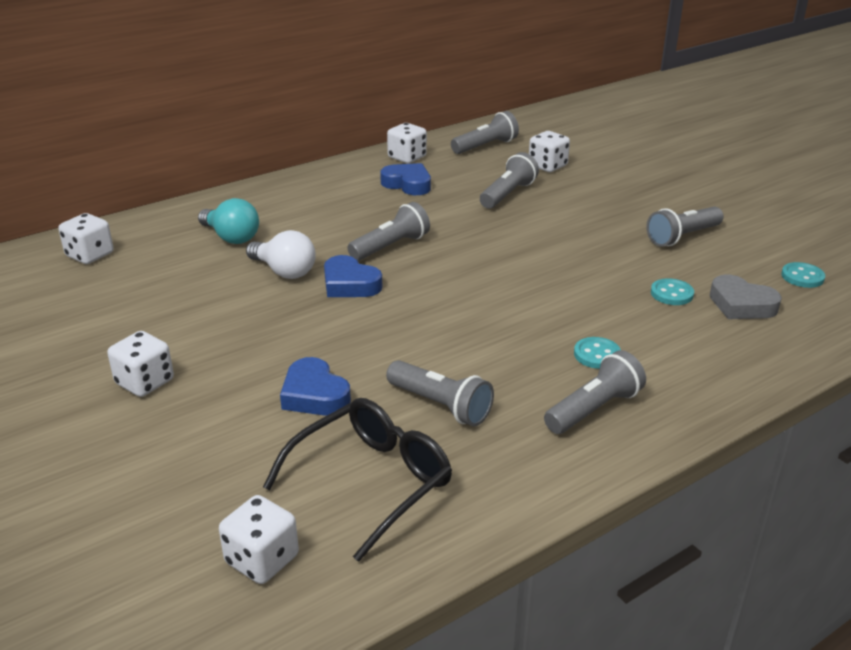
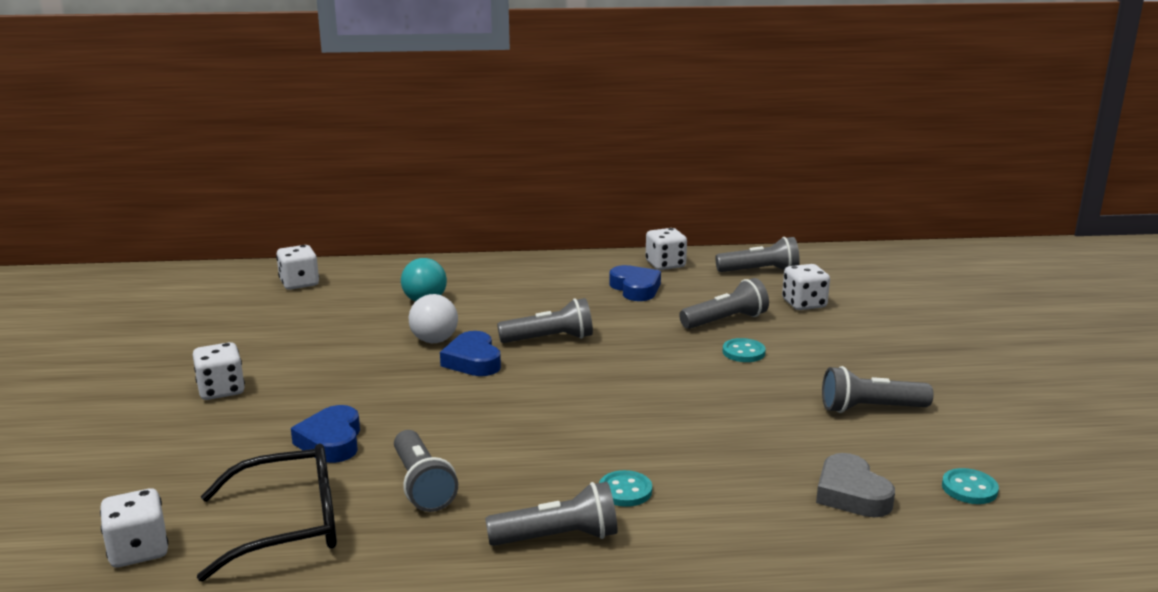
camera: 30 degrees right, 10 degrees down
turquoise button [651,278,694,305] -> turquoise button moved to [723,338,766,362]

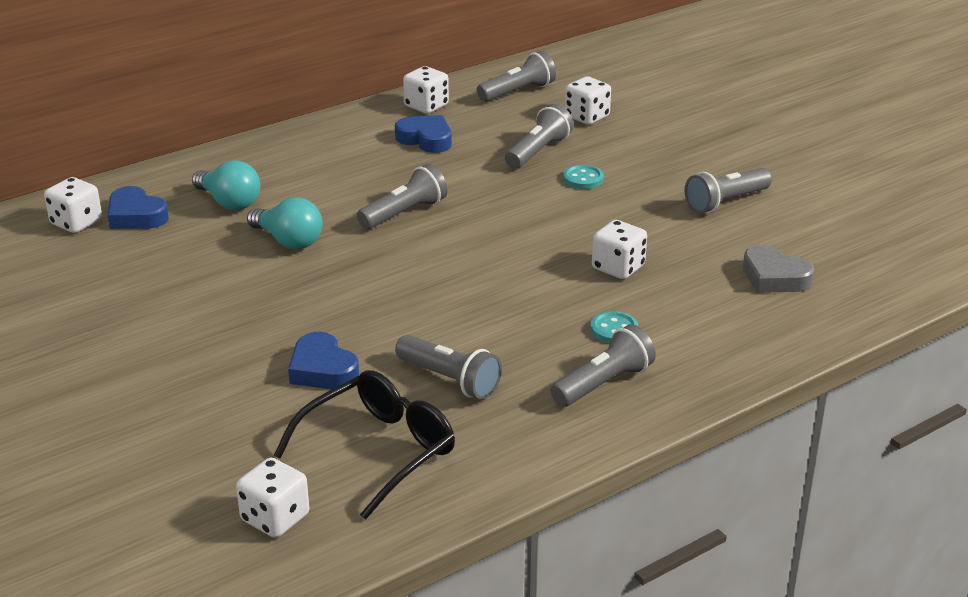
camera: 30 degrees left, 10 degrees up
white dice [193,342,245,400] -> white dice moved to [592,220,647,279]
white light bulb [409,294,458,343] -> turquoise light bulb [247,197,323,249]
blue heart [440,331,501,376] -> blue heart moved to [108,186,169,229]
turquoise button [942,468,999,504] -> none

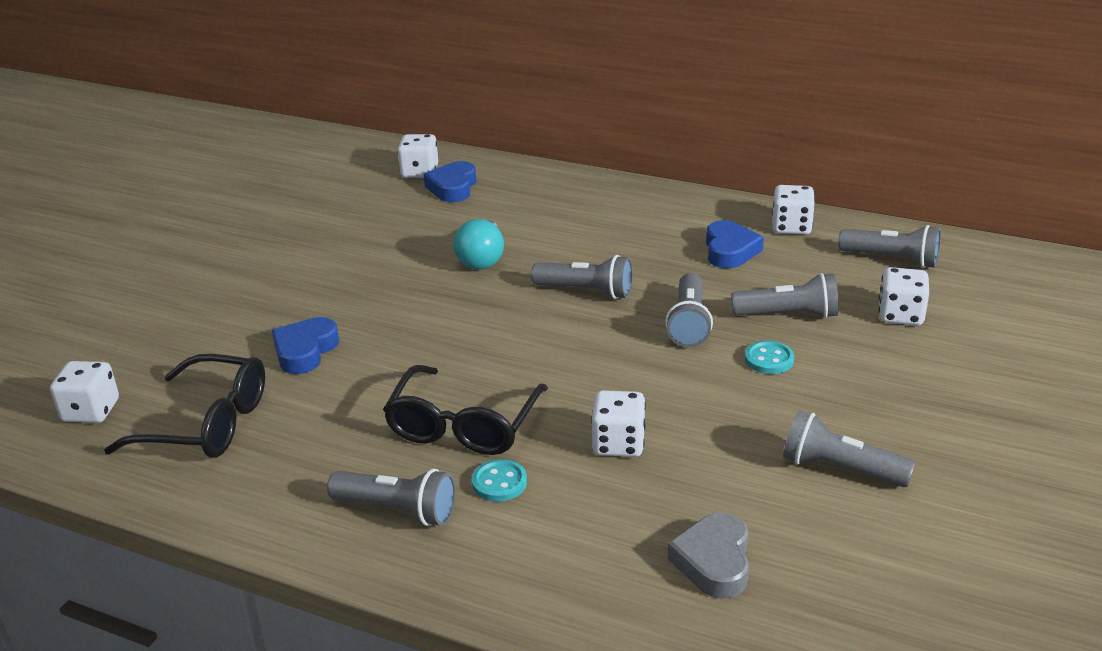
camera: 60 degrees right, 0 degrees up
turquoise light bulb [192,160,260,210] -> none
grey flashlight [395,335,502,400] -> grey flashlight moved to [665,273,713,347]
none -> black glasses [383,365,548,455]

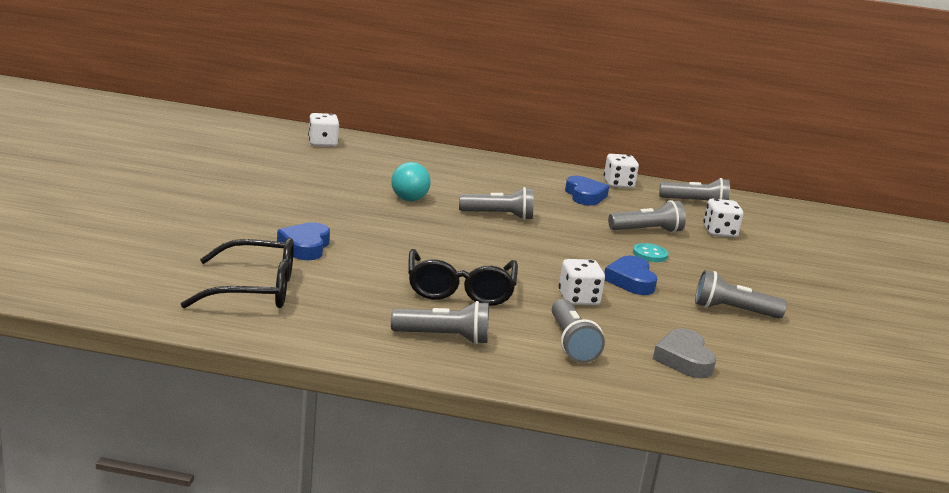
camera: 20 degrees left, 10 degrees down
white dice [50,361,119,423] -> none
blue heart [424,161,476,202] -> blue heart moved to [604,256,657,295]
turquoise button [472,459,527,502] -> none
grey flashlight [665,273,713,347] -> grey flashlight moved to [552,299,605,363]

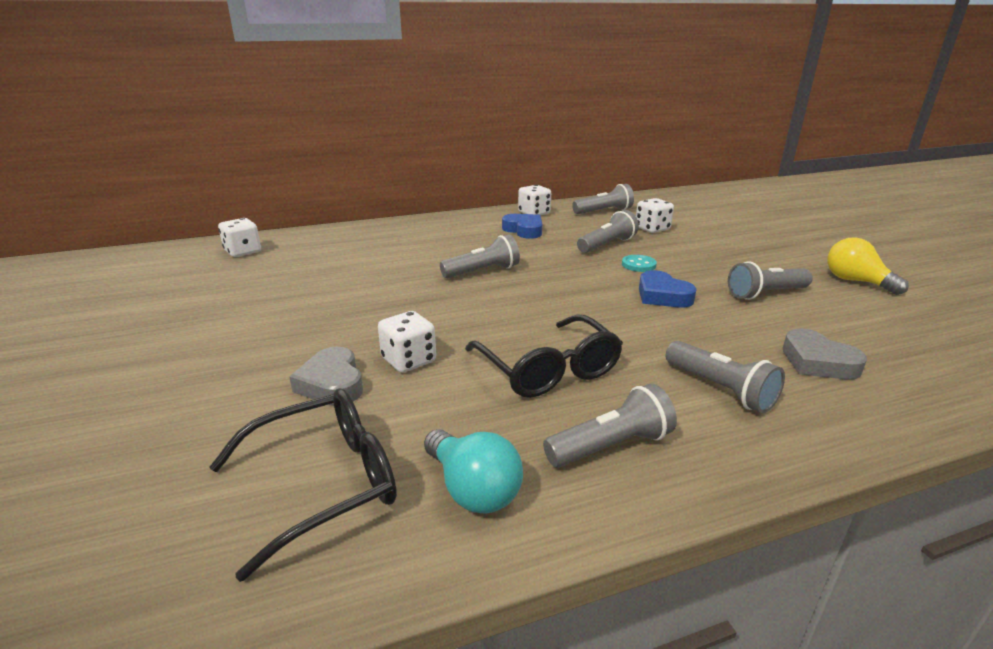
camera: 25 degrees left, 5 degrees up
blue heart [277,222,330,260] -> grey heart [289,346,363,405]
turquoise light bulb [391,162,431,201] -> turquoise light bulb moved to [424,429,523,514]
white dice [559,259,605,306] -> white dice moved to [378,311,436,373]
none -> yellow light bulb [827,237,909,295]

